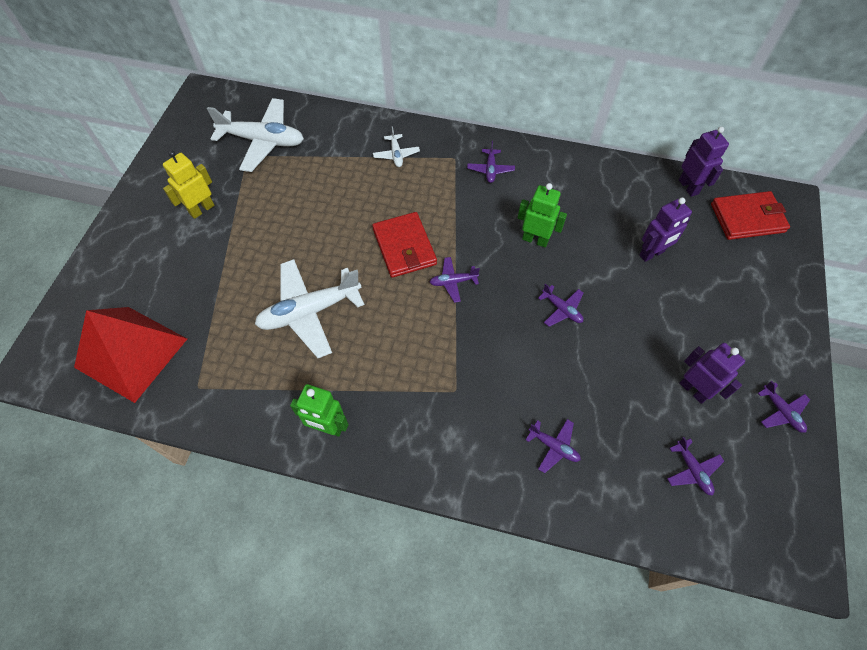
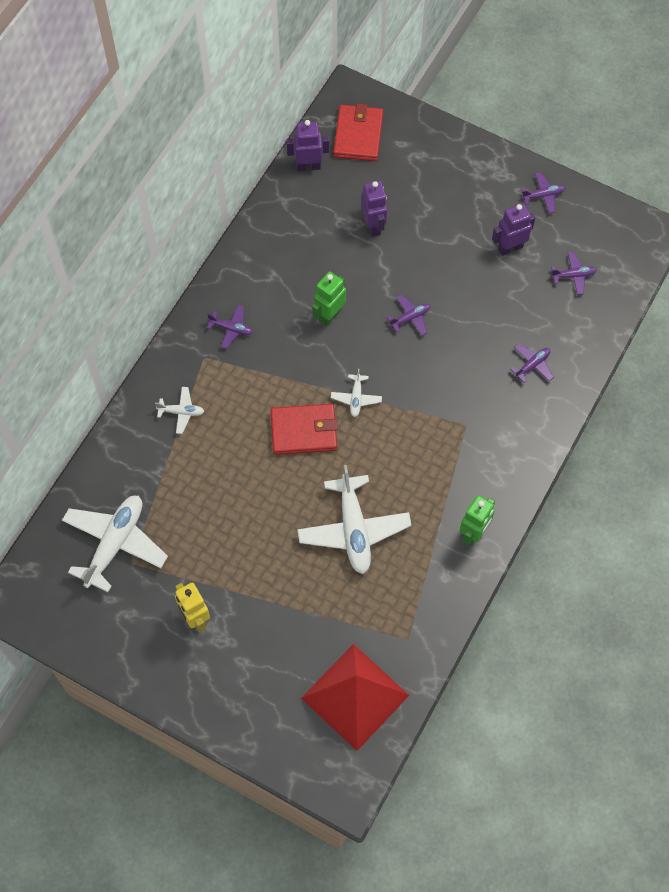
camera: 75 degrees left, 5 degrees up
purple plane [430,257,480,303] -> white plane [331,369,382,417]

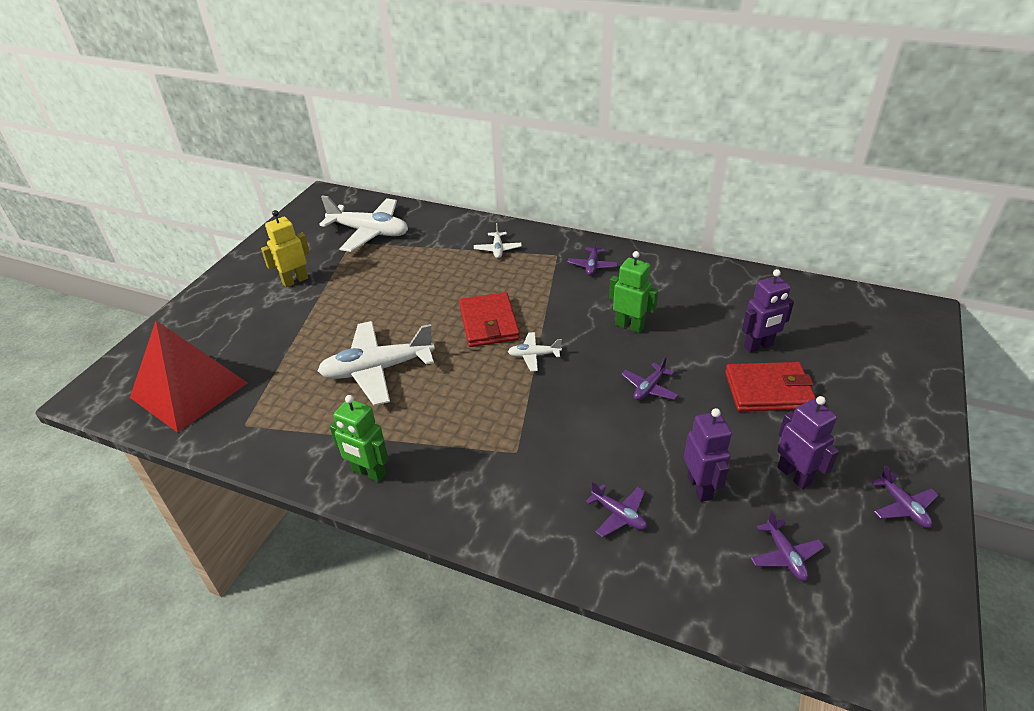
camera: 85 degrees right, 25 degrees down
purple robot [286,120,329,171] -> purple robot moved to [684,408,732,502]
red wallet [333,103,383,161] -> red wallet moved to [725,362,816,411]
purple plane [387,295,430,336] -> purple plane turned 75 degrees clockwise [622,357,678,400]

